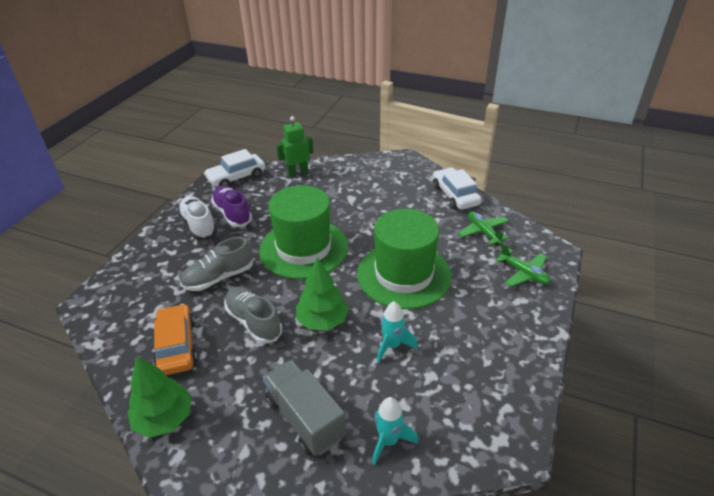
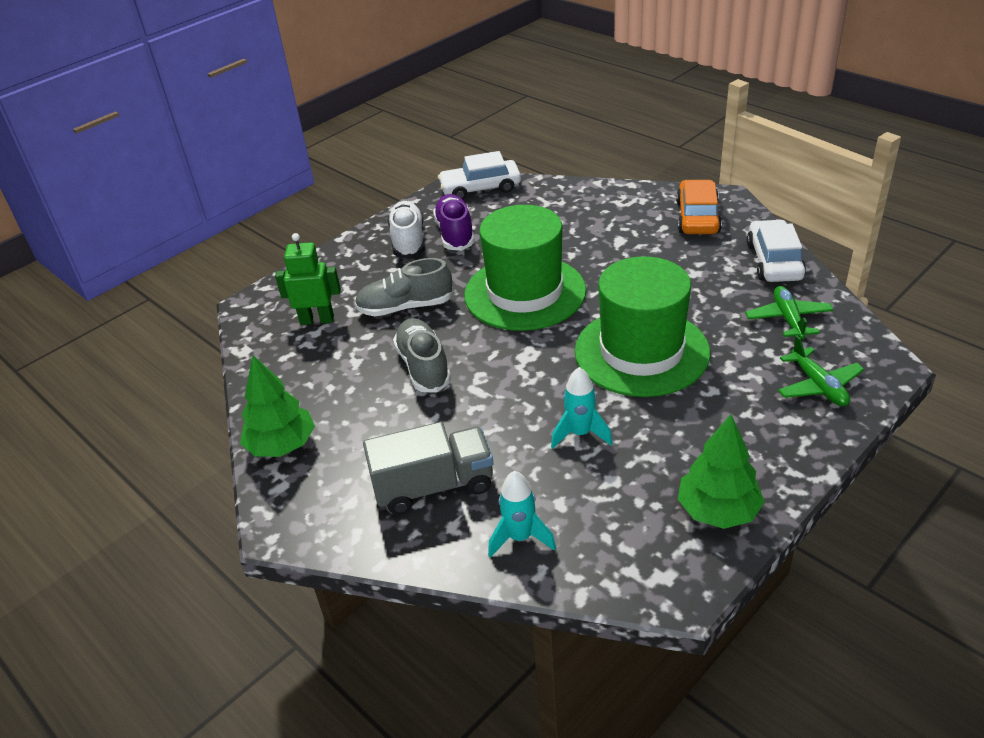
camera: 25 degrees right, 0 degrees up
orange car [153,304,197,375] -> orange car moved to [676,180,722,234]
grey truck [263,360,346,456] -> grey truck turned 90 degrees clockwise [363,422,493,515]
green robot [276,116,313,177] -> green robot moved to [275,233,341,325]
green tree [296,258,349,330] -> green tree moved to [678,414,765,529]

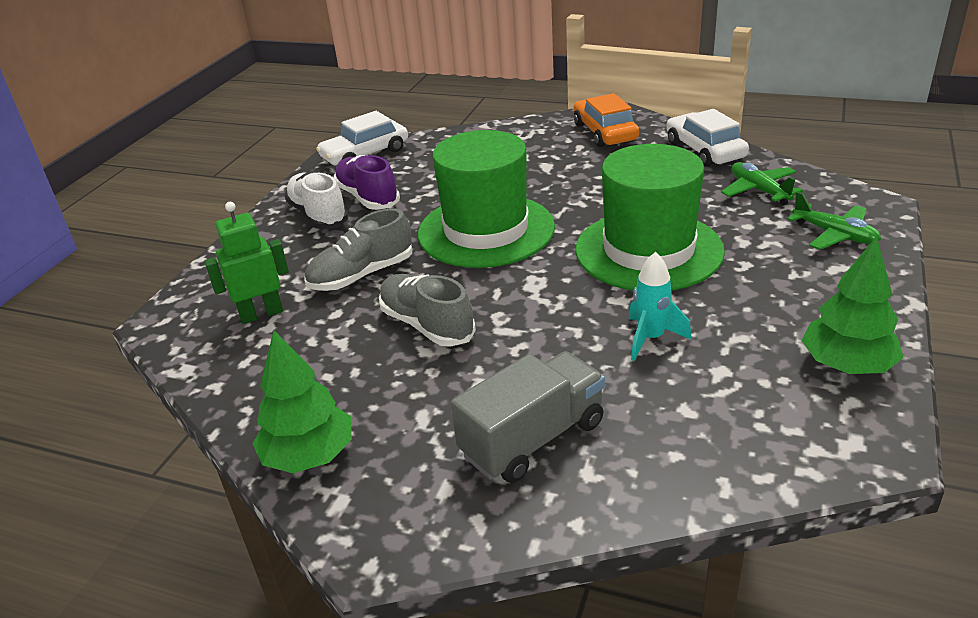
camera: 25 degrees left, 5 degrees down
turquoise rocket [488,471,556,558] -> none

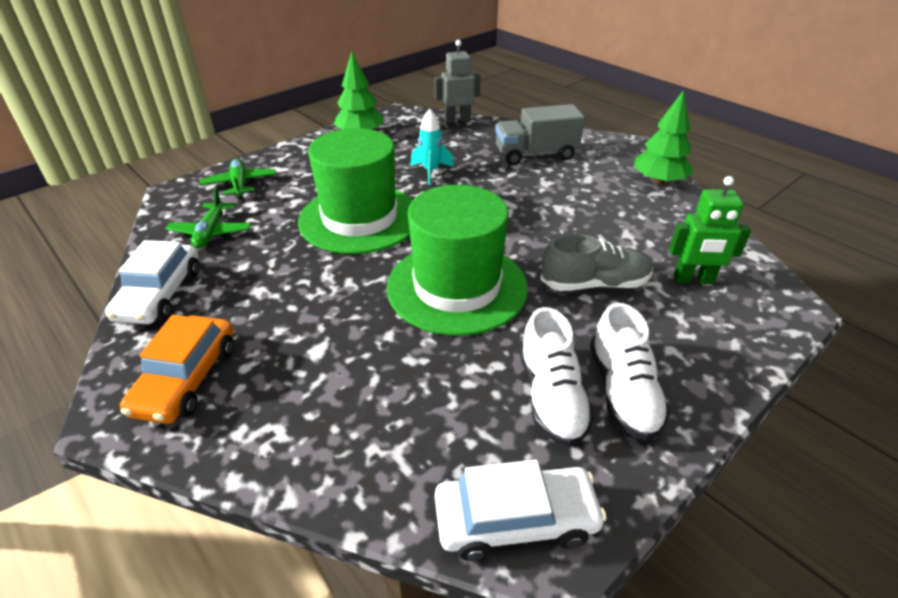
camera: 155 degrees left, 5 degrees up
purple shoe [333,155,400,210] -> white shoe [519,307,594,447]
grey shoe [379,274,476,347] -> none
none -> grey robot [434,40,480,124]

